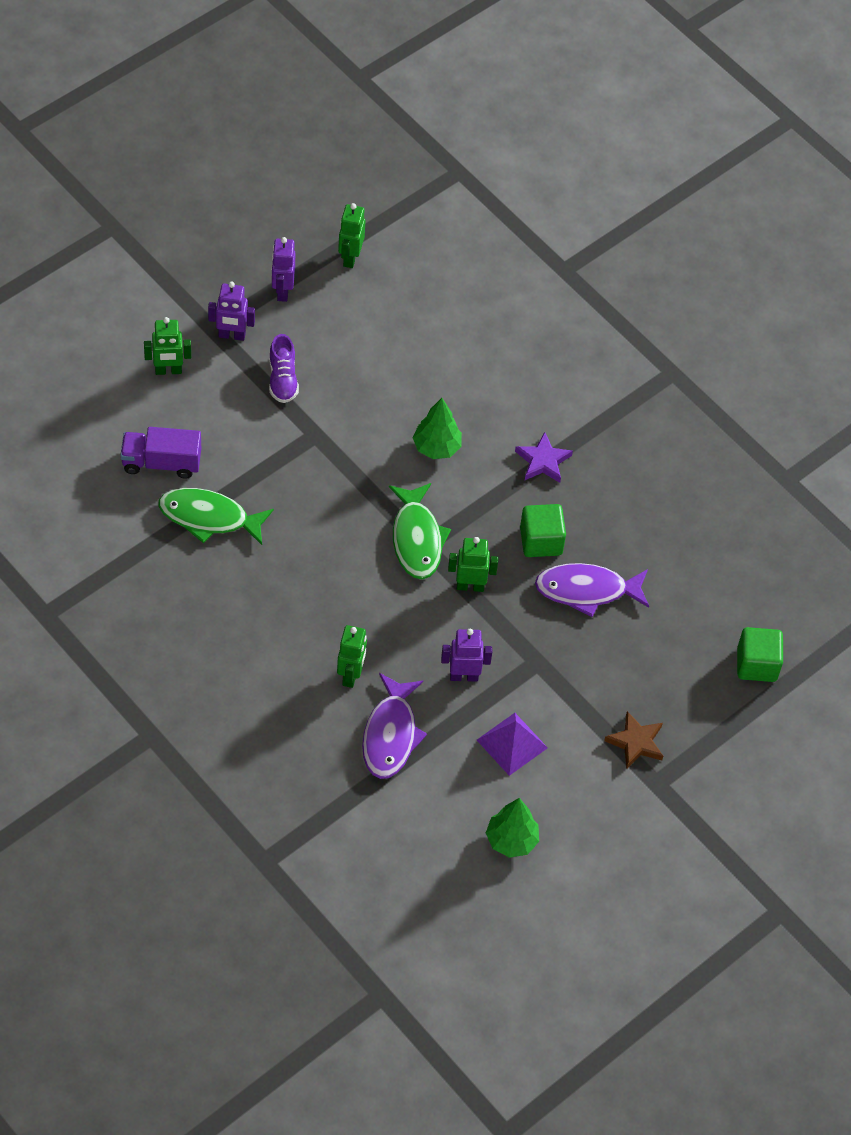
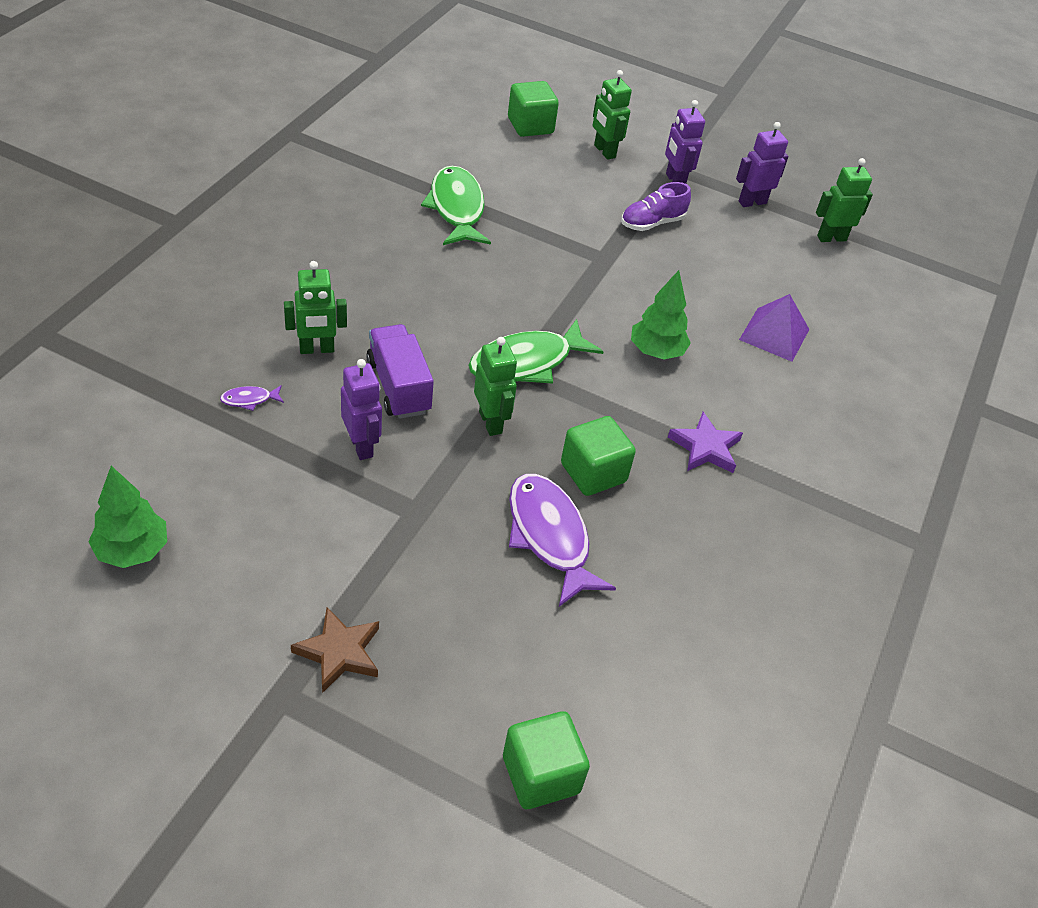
camera: 65 degrees right, 10 degrees down
purple truck [120,427,201,479] -> purple truck moved to [367,324,434,419]
purple fish [362,673,427,779] -> purple fish [220,385,284,411], size x0.42
purple pyramid [477,713,548,776] -> purple pyramid moved to [739,294,809,362]
none -> green cube [508,81,559,137]

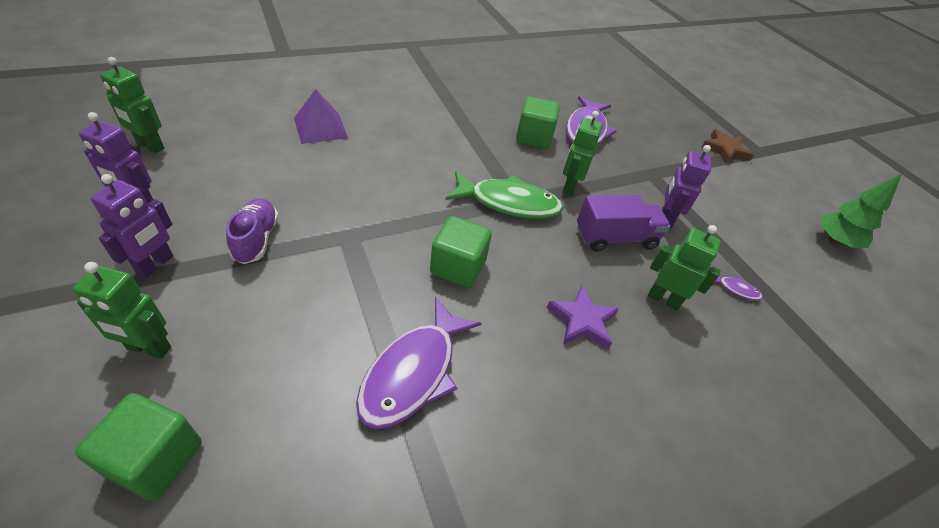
camera: 140 degrees left, 0 degrees up
purple truck [367,324,434,419] -> purple truck turned 120 degrees counterclockwise [577,195,670,252]
green fish [421,166,491,245] -> purple fish [356,297,482,429]
green cube [503,711,590,809] -> green cube moved to [430,216,492,288]
green robot [593,70,632,160] -> green robot turned 90 degrees clockwise [73,262,171,359]
purple shoe [621,182,691,231] -> purple shoe turned 105 degrees counterclockwise [226,198,279,264]
green tree [631,270,691,359] -> none
purple star [668,412,743,473] -> purple star moved to [547,285,619,349]

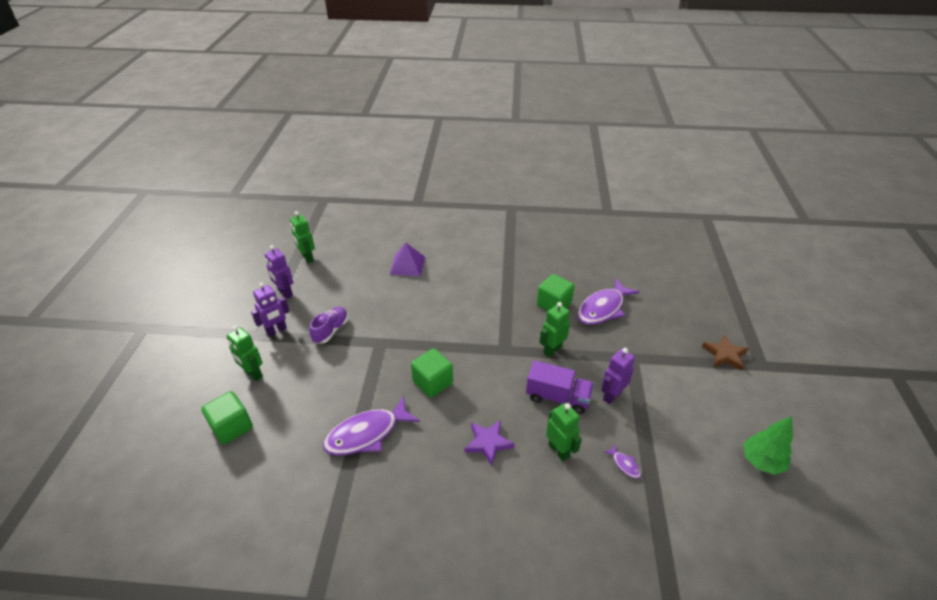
camera: 35 degrees right, 5 degrees down
green fish [445,171,563,219] -> none

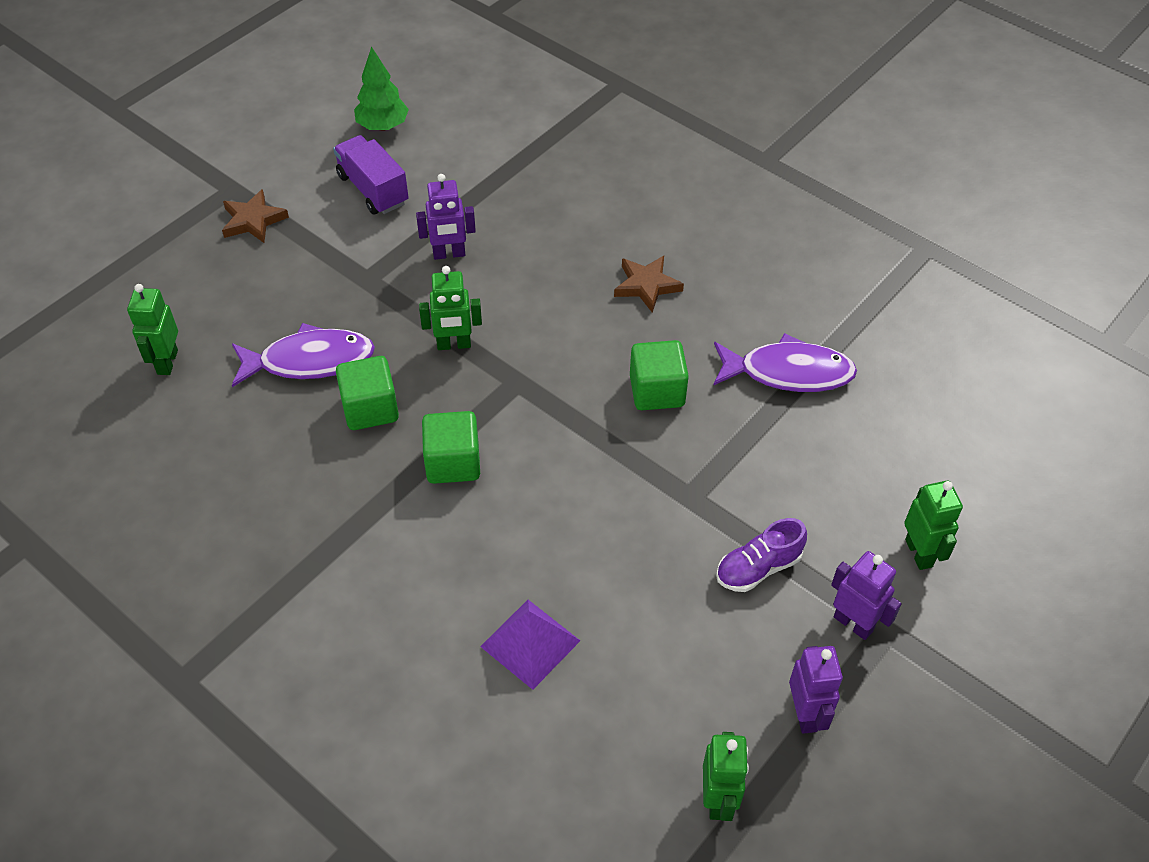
camera: 145 degrees left, 10 degrees up
green cube [201,391,253,445] -> green cube moved to [422,411,480,484]
purple robot [251,282,290,337] -> purple robot turned 45 degrees clockwise [831,551,902,640]
purple star [464,420,515,466] -> brown star [614,256,684,312]
purple truck [526,360,594,414] -> purple truck moved to [333,135,409,215]
green robot [546,403,582,461] -> green robot moved to [127,284,178,375]
purple fish [604,444,641,478] -> none

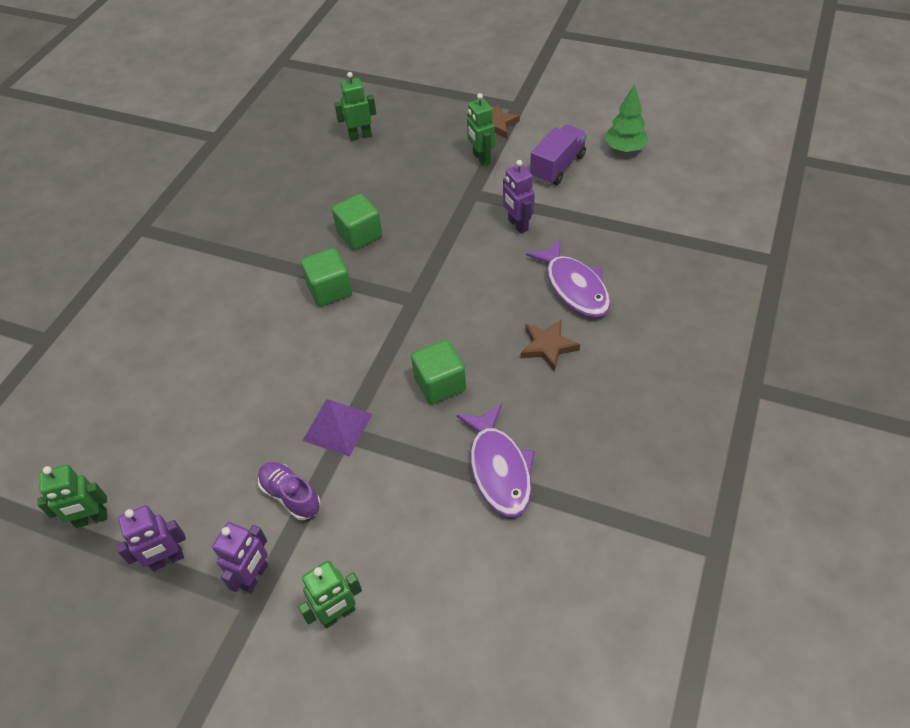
camera: 75 degrees right, 0 degrees up
purple fish [232,323,375,387] -> purple fish moved to [526,239,611,317]
green robot [419,266,482,350] -> green robot moved to [467,93,495,166]
purple pyramid [480,600,580,690] -> purple pyramid moved to [302,399,372,457]

